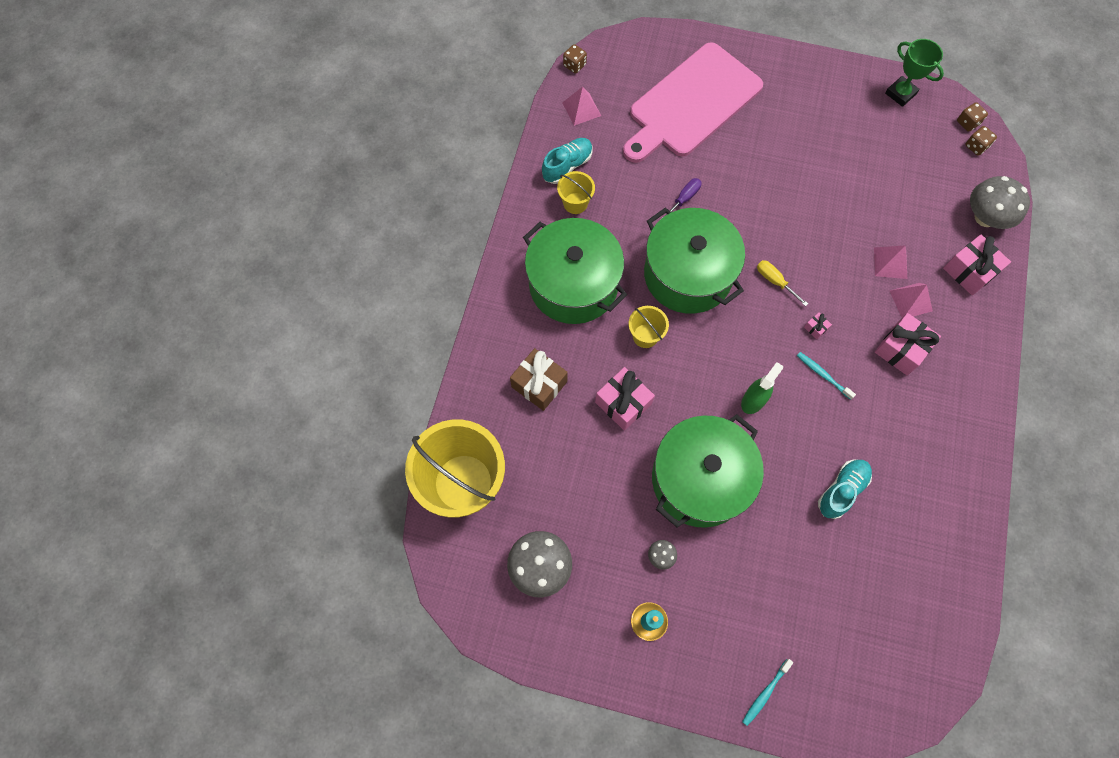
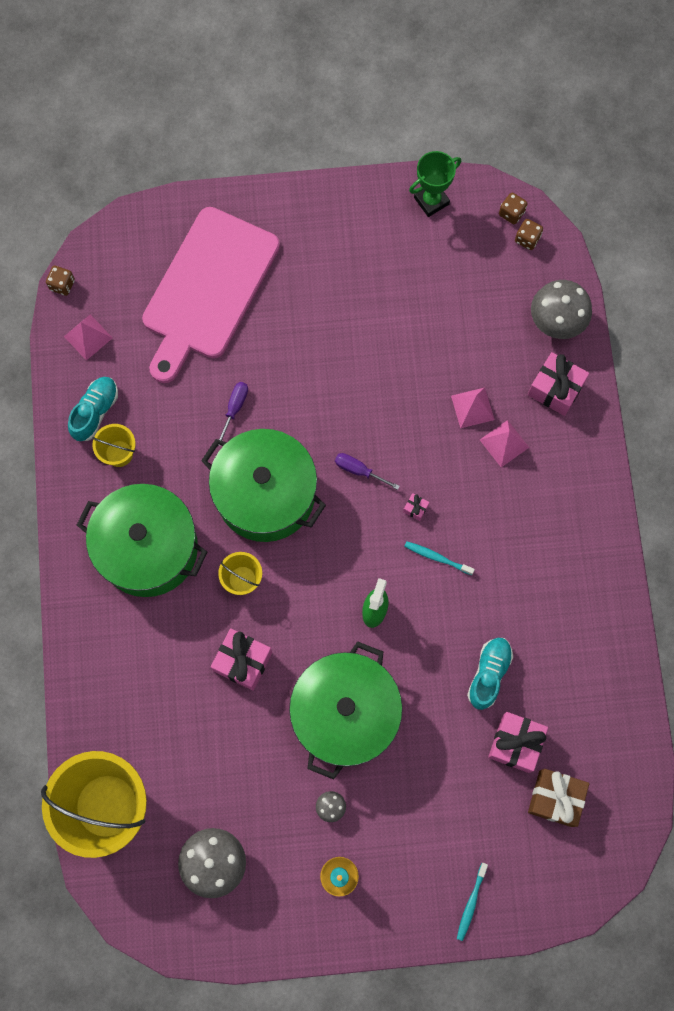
camera: 20 degrees left, 5 degrees up
brown gift [510,348,568,411] -> brown gift moved to [528,769,589,827]
yellow screwdriver [757,260,808,306] -> purple screwdriver [335,453,400,490]
pink gift [875,313,941,375] -> pink gift moved to [488,712,548,773]
green trophy [885,39,944,107] -> green trophy turned 60 degrees counterclockwise [409,151,461,217]

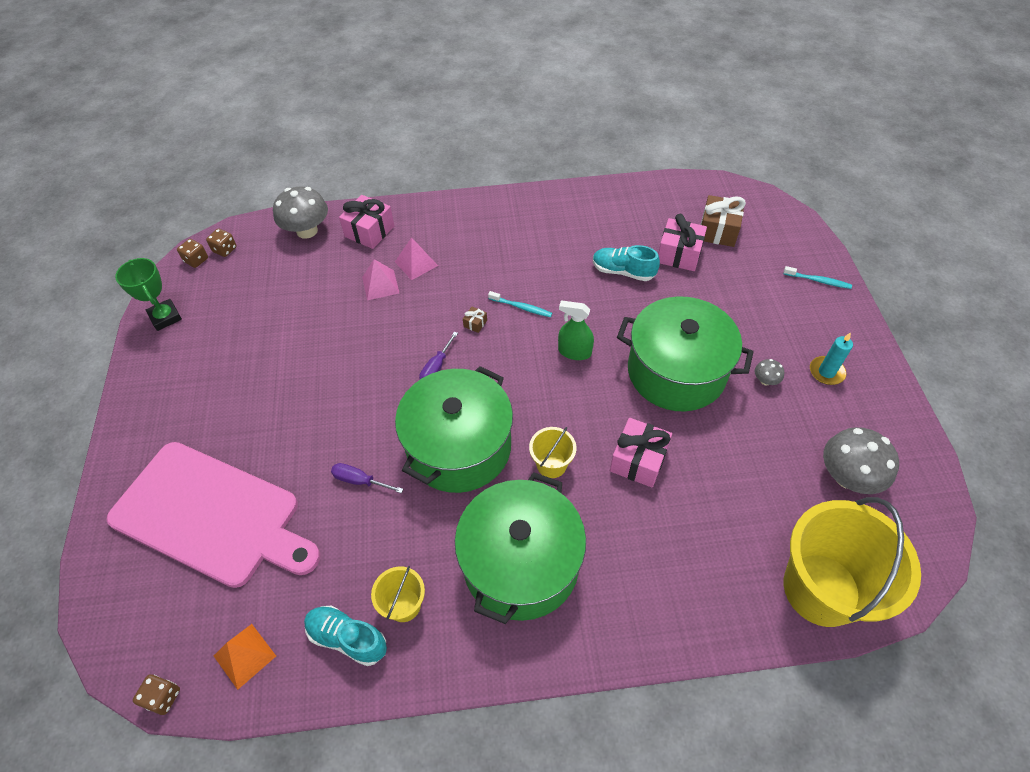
camera: 90 degrees left, 20 degrees down
pink pyramid [64,314,112,361] -> orange pyramid [214,624,276,690]
pink gift [403,493,429,521] -> brown gift [463,307,487,333]
turquoise toothbrush [404,541,475,575] -> turquoise toothbrush turned 90 degrees counterclockwise [488,291,552,317]

